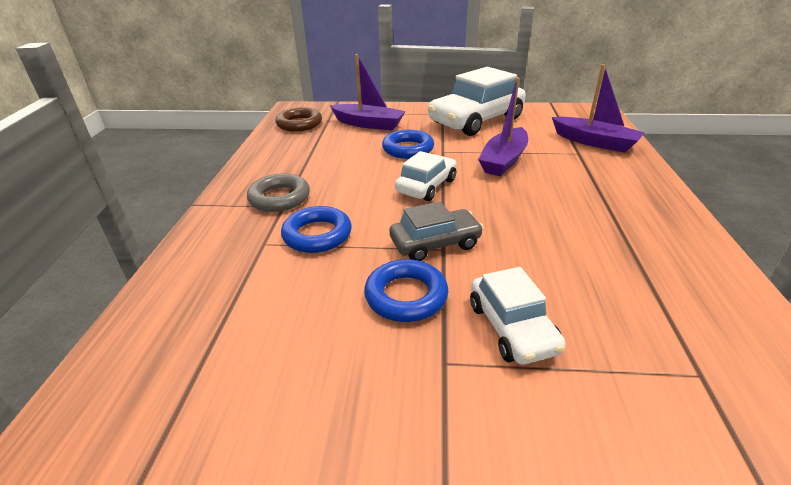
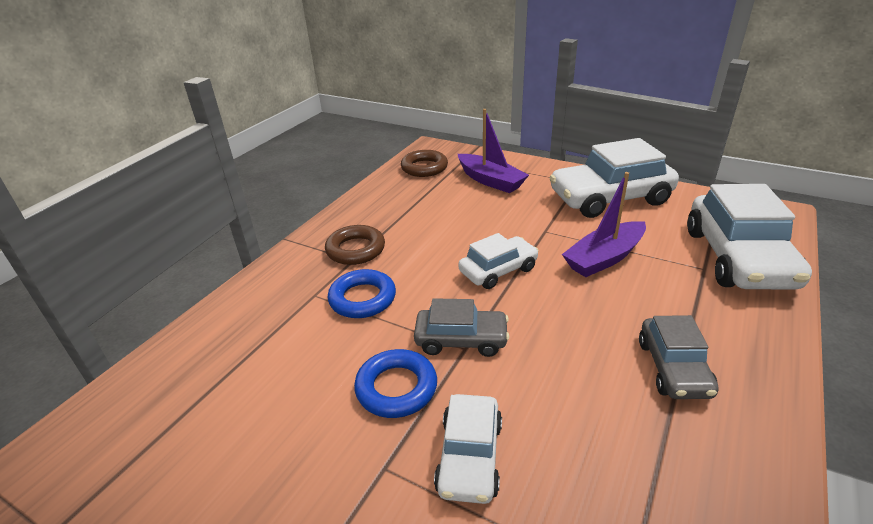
camera: 25 degrees right, 0 degrees up
grey ring [247,173,310,212] -> brown ring [325,225,385,265]
blue ring [382,130,434,159] -> none
purple boat [552,64,645,153] -> white car [687,184,812,289]
none -> grey car [639,315,719,399]

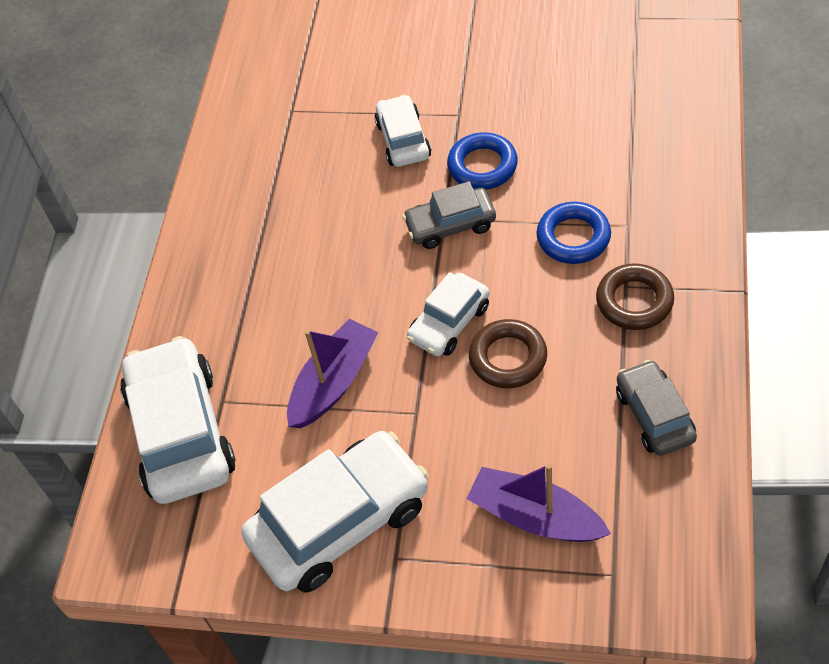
camera: 165 degrees right, 20 degrees up
brown ring [401,150,448,177] -> brown ring moved to [469,319,547,388]
grey car [639,315,719,399] -> grey car moved to [616,360,697,456]

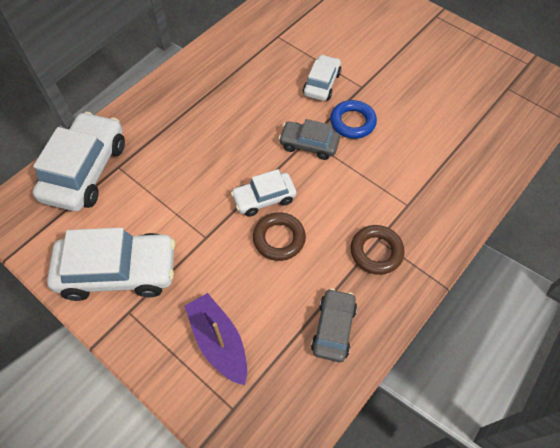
camera: 25 degrees right, 5 degrees up
purple boat [287,319,379,428] -> none
blue ring [536,202,611,264] -> none

